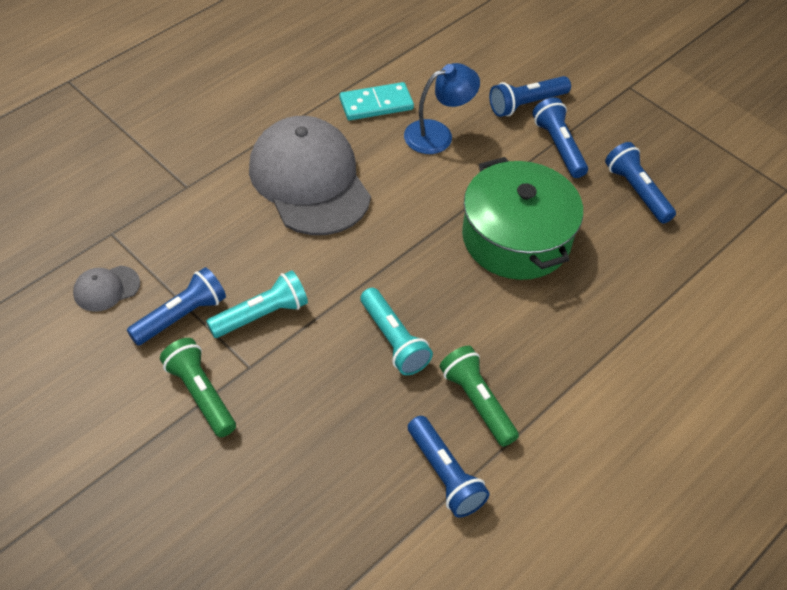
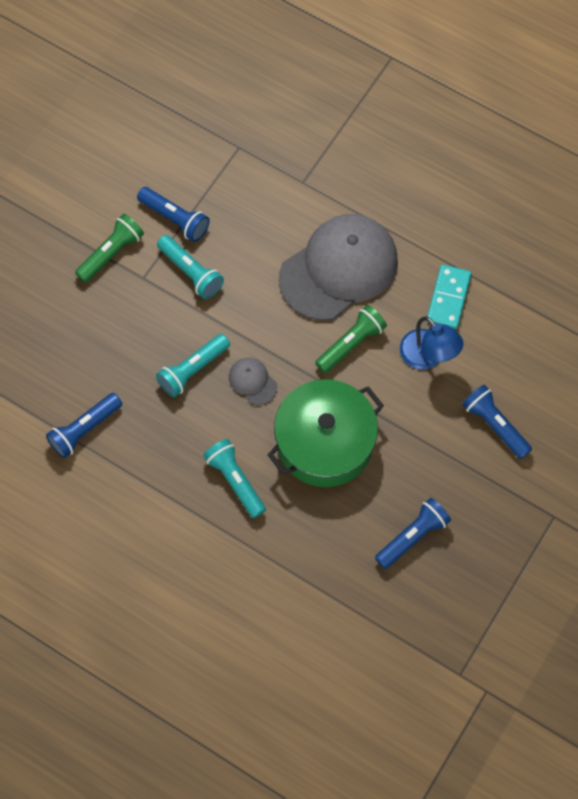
camera: 80 degrees right, 15 degrees up
grey cap [73,265,140,312] -> grey cap moved to [229,358,277,405]
turquoise domino [339,82,414,120] -> turquoise domino turned 45 degrees clockwise [427,265,472,329]
green flashlight [439,346,519,447] -> green flashlight moved to [315,305,387,373]
blue flashlight [532,97,588,178] -> none
none -> turquoise flashlight [203,439,266,518]

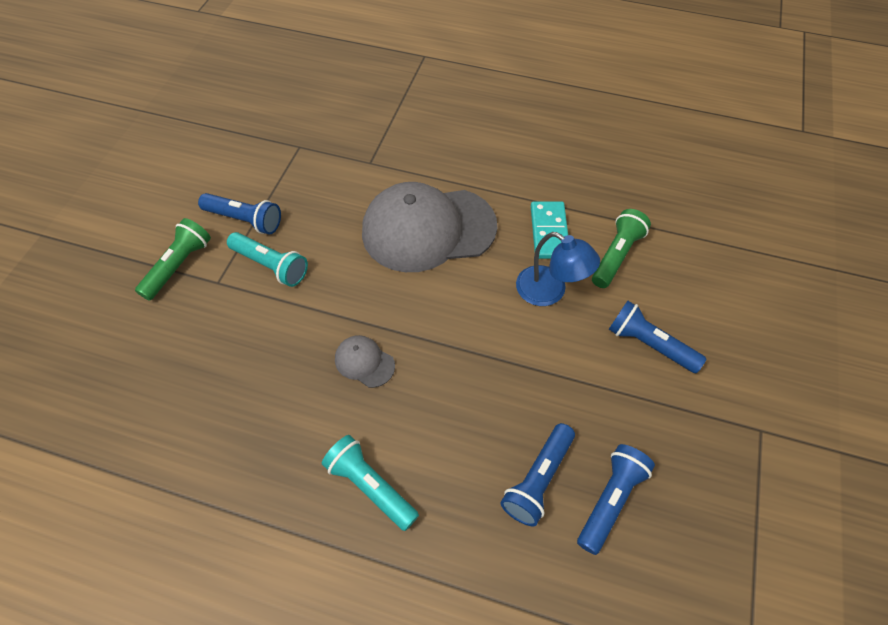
camera: 15 degrees left, 10 degrees down
blue flashlight [46,393,122,458] -> blue flashlight moved to [501,423,575,526]
turquoise flashlight [156,334,230,397] -> none
green pot [267,379,384,487] -> none
grey cap [279,214,398,321] -> grey cap turned 135 degrees counterclockwise [362,182,497,272]
green flashlight [315,305,387,373] -> green flashlight moved to [592,209,651,288]

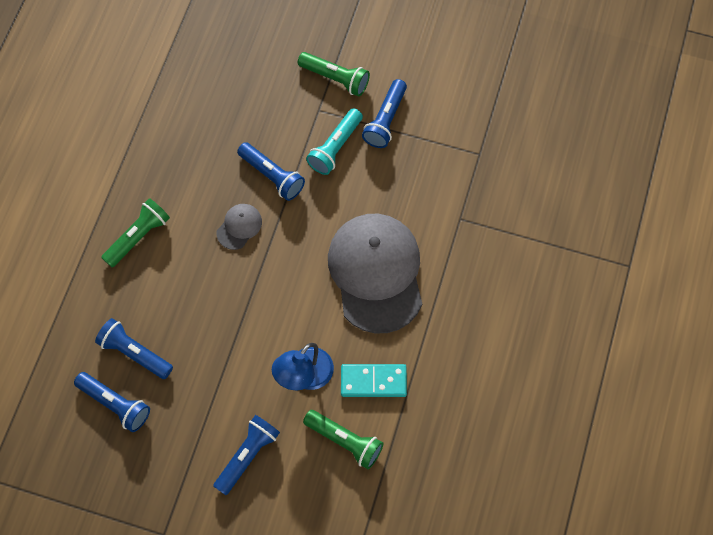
camera: 90 degrees right, 10 degrees up
turquoise flashlight [322,435,419,531] -> green flashlight [101,198,170,267]
none -> blue flashlight [237,142,305,201]

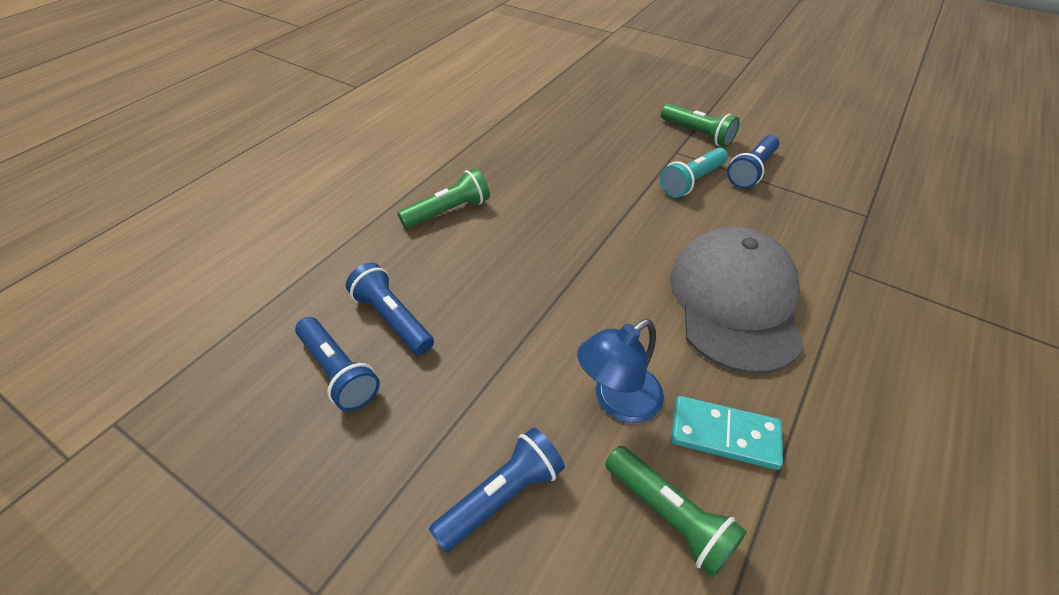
camera: 15 degrees right, 20 degrees down
grey cap [217,204,262,250] -> none
blue flashlight [237,142,305,201] -> none

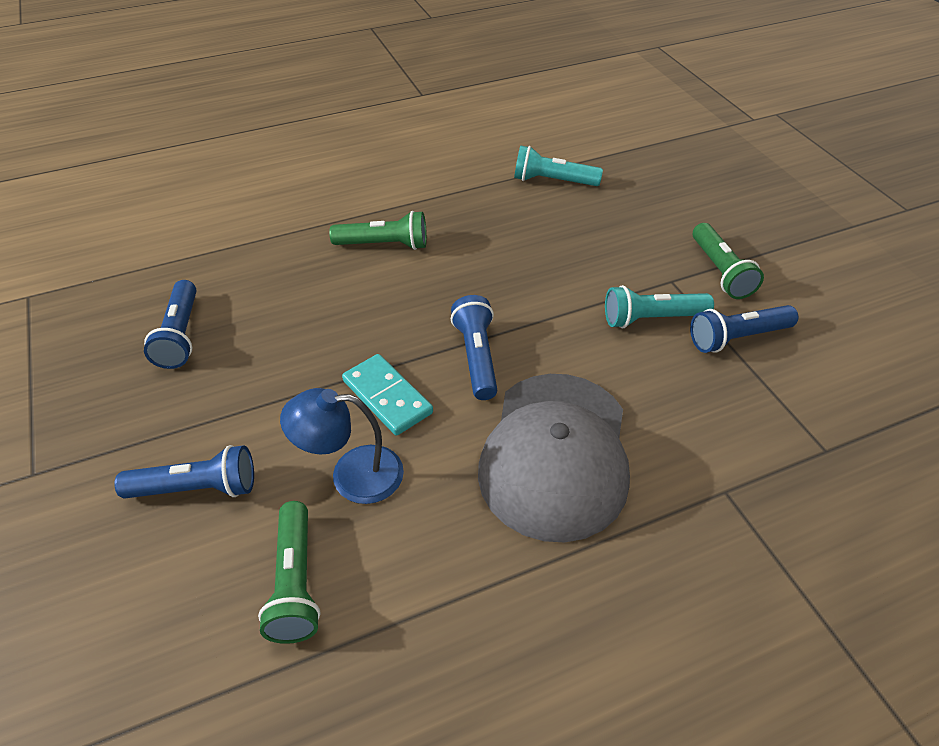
camera: 35 degrees right, 0 degrees up
blue flashlight [346,263,434,355] -> blue flashlight moved to [451,295,497,400]
grey cap [670,227,804,374] -> grey cap turned 150 degrees clockwise [478,374,630,542]
turquoise domino [671,396,783,470] -> turquoise domino moved to [342,354,433,436]
none -> turquoise flashlight [514,145,603,186]

